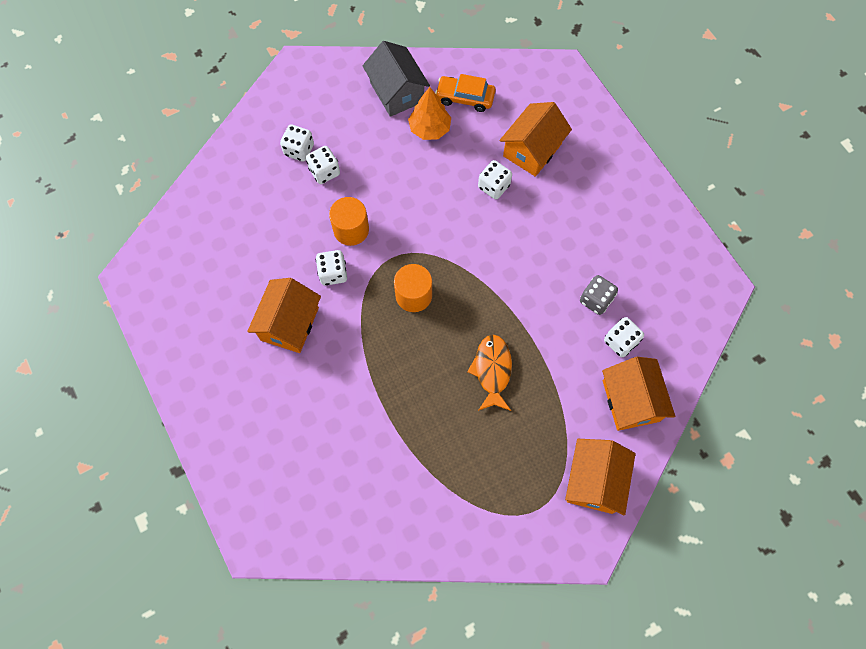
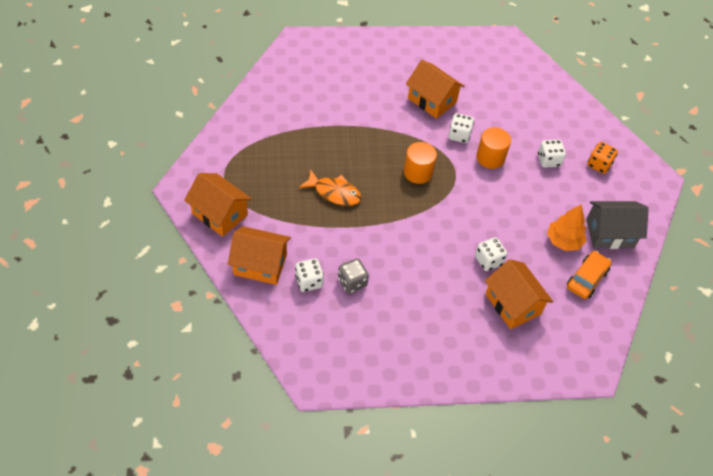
camera: 110 degrees right, 15 degrees down
white dice [280,125,314,162] -> none
none -> orange dice [587,142,618,174]

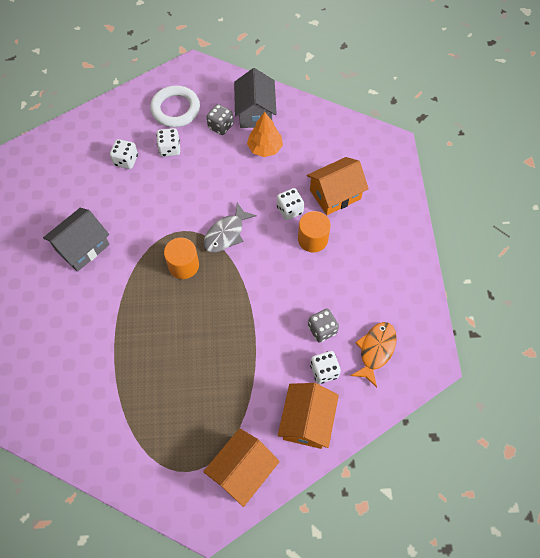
camera: 85 degrees left, 10 degrees up
orange fish [299,169,362,206] -> orange fish moved to [351,322,397,388]
orange house [406,60,465,119] -> grey house [43,208,110,272]
white dice [448,113,474,143] -> white dice moved to [110,139,138,169]
orange cylinder [476,127,511,169] -> orange cylinder moved to [298,211,331,252]
orange car [567,251,612,299] -> none
orange dice [587,142,618,174] -> white ring [150,85,200,127]
none -> grey fish [204,202,257,253]
none -> grey dice [206,104,234,135]

